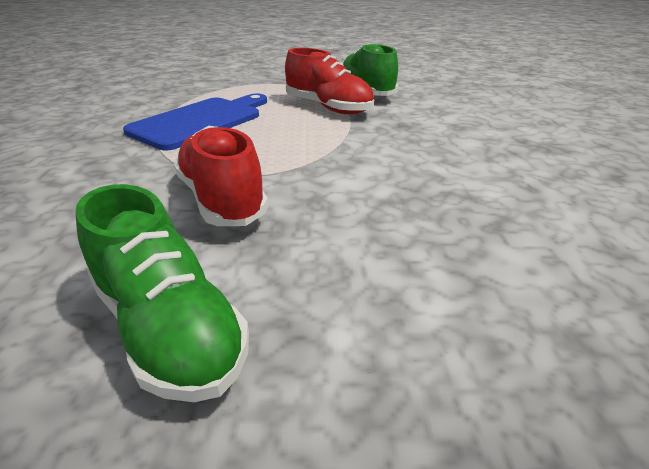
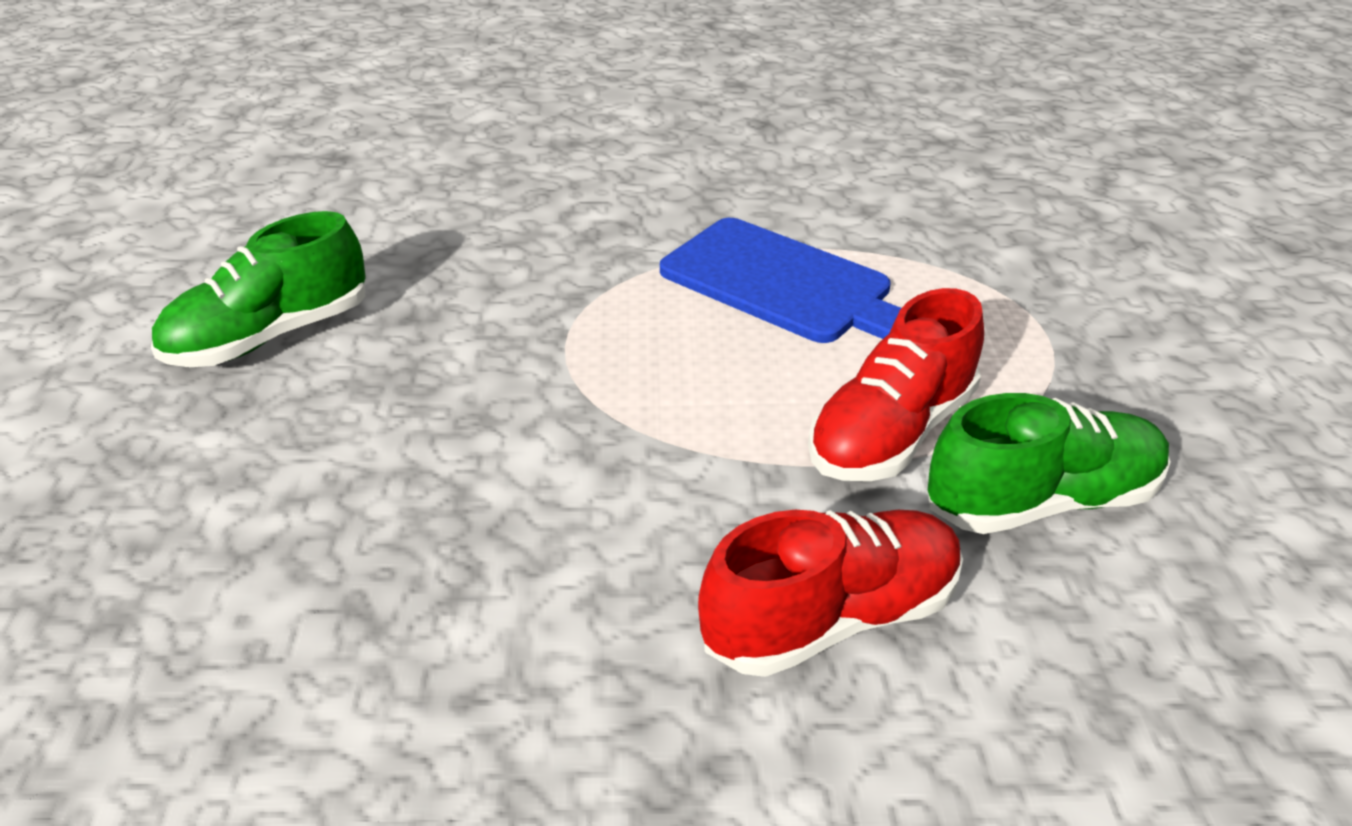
camera: 90 degrees right, 5 degrees up
red shoe [174,126,268,226] -> red shoe moved to [698,510,963,677]

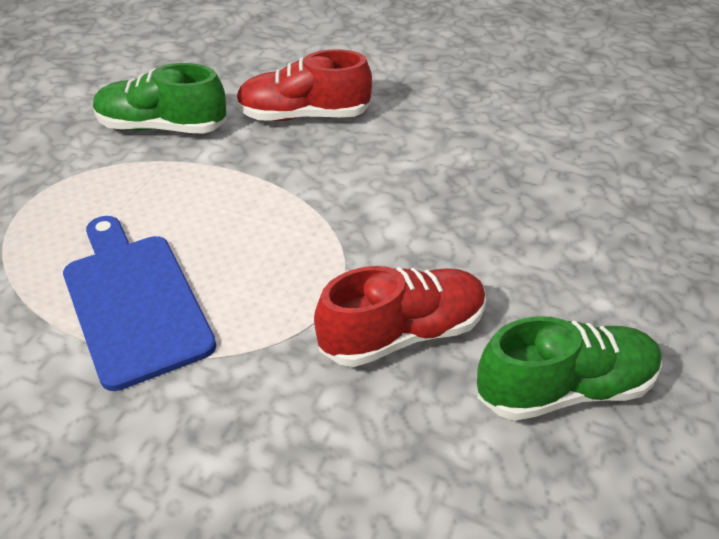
camera: 155 degrees left, 5 degrees up
red shoe [808,288,984,481] -> red shoe moved to [314,266,486,367]

